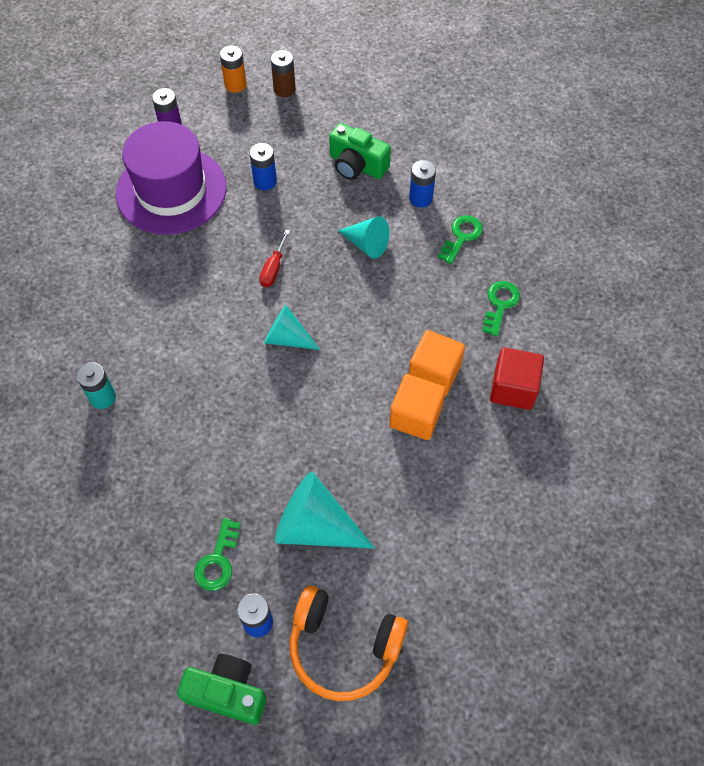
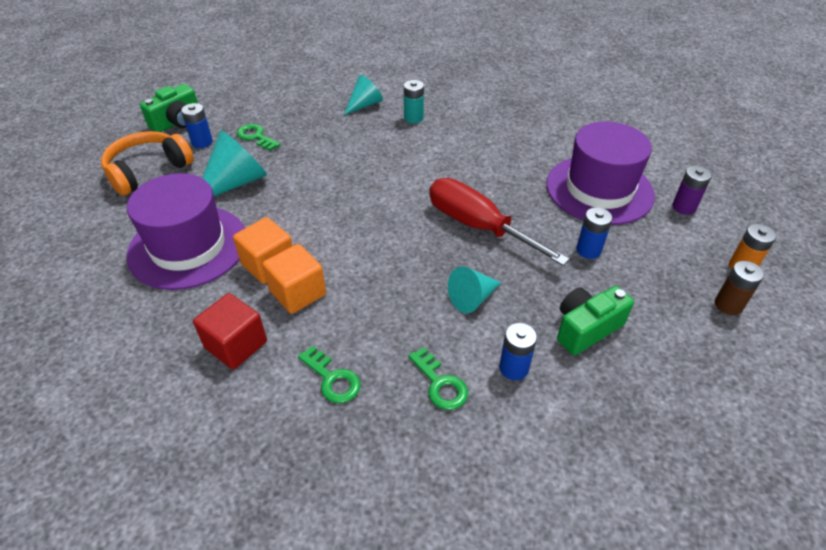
camera: 115 degrees right, 15 degrees down
red screwdriver [259,230,290,287] -> red screwdriver [429,178,569,266], size x2.32
turquoise cone [264,305,320,350] -> turquoise cone moved to [344,75,383,115]
none -> purple hat [127,173,245,290]

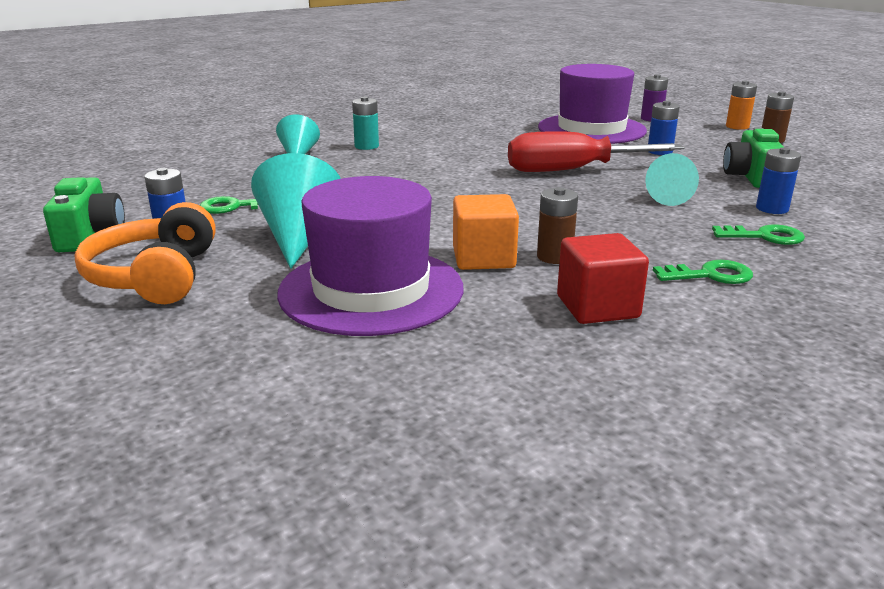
camera: 50 degrees left, 20 degrees down
orange cube [262,244,326,314] -> brown battery [537,187,578,264]

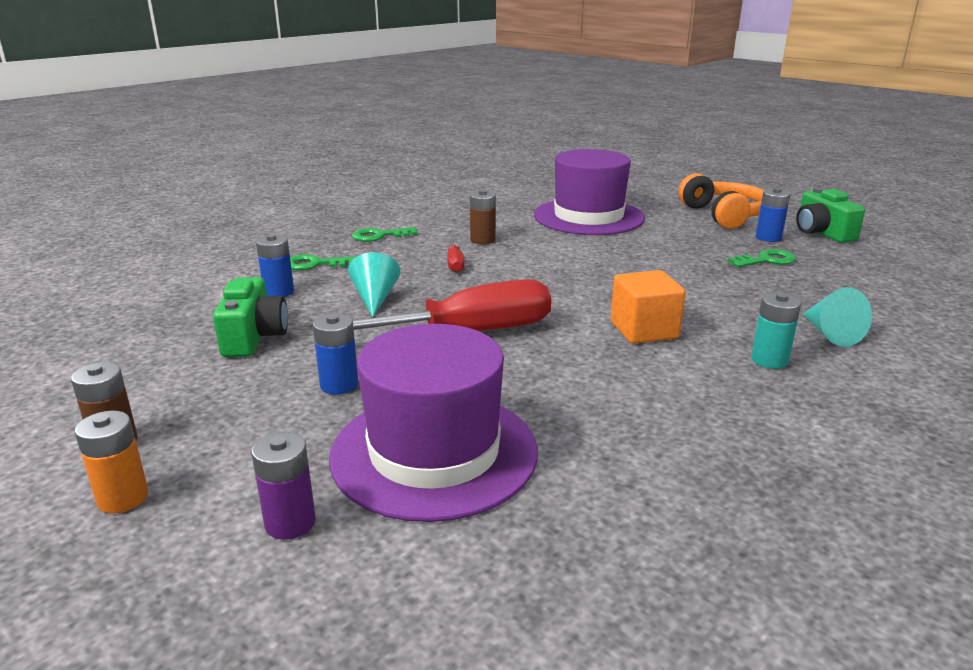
camera: 170 degrees right, 0 degrees up
turquoise cone [251,153,341,269] -> none
orange cube [453,194,519,270] -> orange cube moved to [611,270,686,344]
red cube [557,233,649,324] -> none
none -> red screwdriver [447,238,465,272]

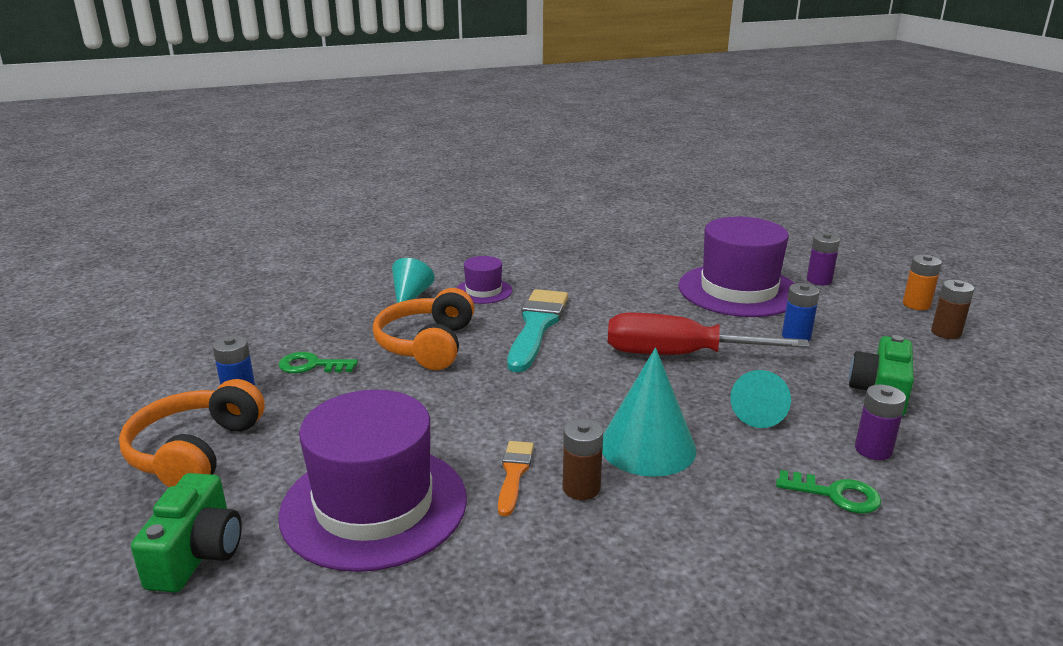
camera: 155 degrees left, 0 degrees up
blue battery [256,234,294,297] -> purple battery [855,384,906,460]
green key [352,227,417,242] -> none
red screwdriver [447,238,465,272] -> turquoise cone [602,348,696,477]
orange cube [611,270,686,344] -> turquoise brush [507,289,568,372]
turquoise battery [751,292,801,369] -> purple hat [457,256,512,304]
green camera [796,188,865,243] -> green camera moved to [131,473,242,593]
none -> orange headphones [373,288,474,370]
none -> orange brush [498,441,534,516]

